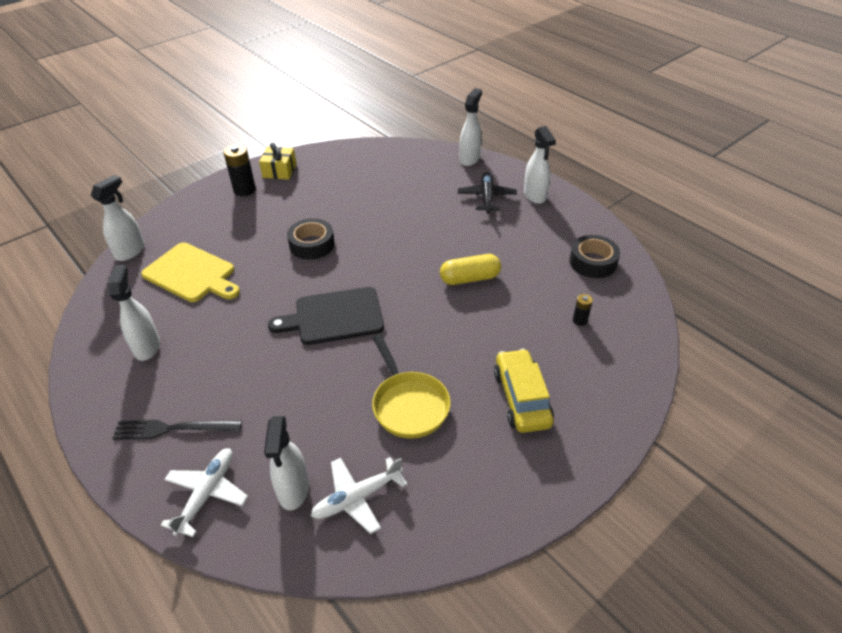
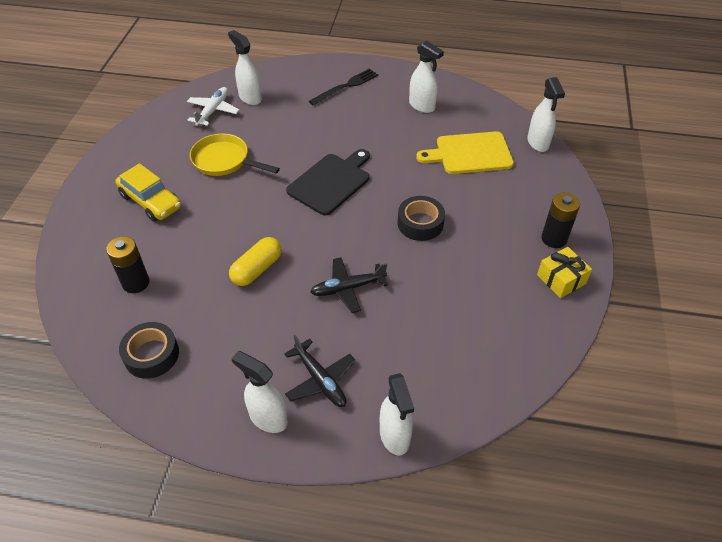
camera: 140 degrees right, 5 degrees up
white plane [161,448,248,537] -> none
black battery [573,294,593,326] -> black battery [106,236,149,293], size x1.88
none -> black plane [310,257,388,313]

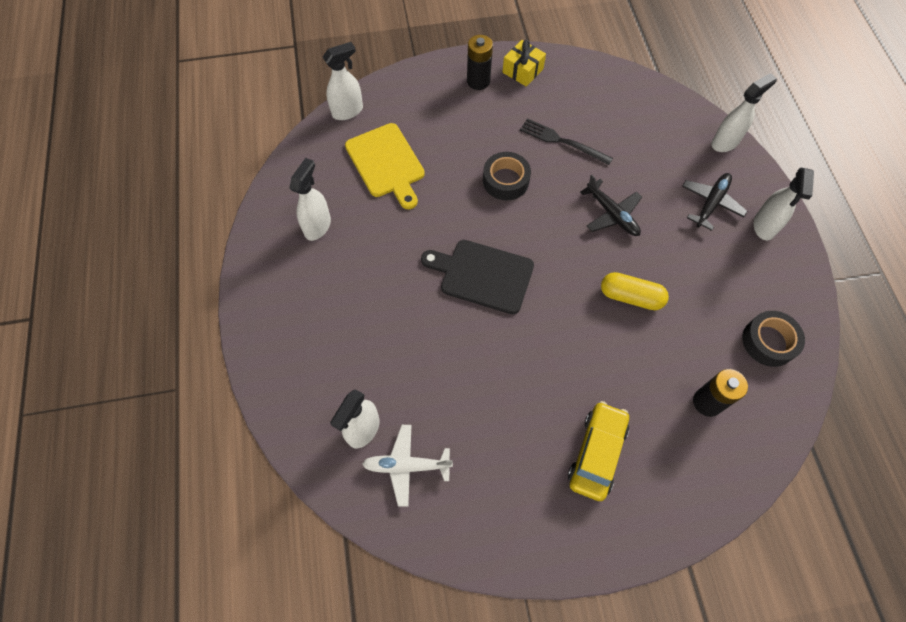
camera: 110 degrees left, 15 degrees up
yellow pan [190,134,280,176] -> none
black fork [309,69,378,106] -> black fork moved to [520,118,613,165]

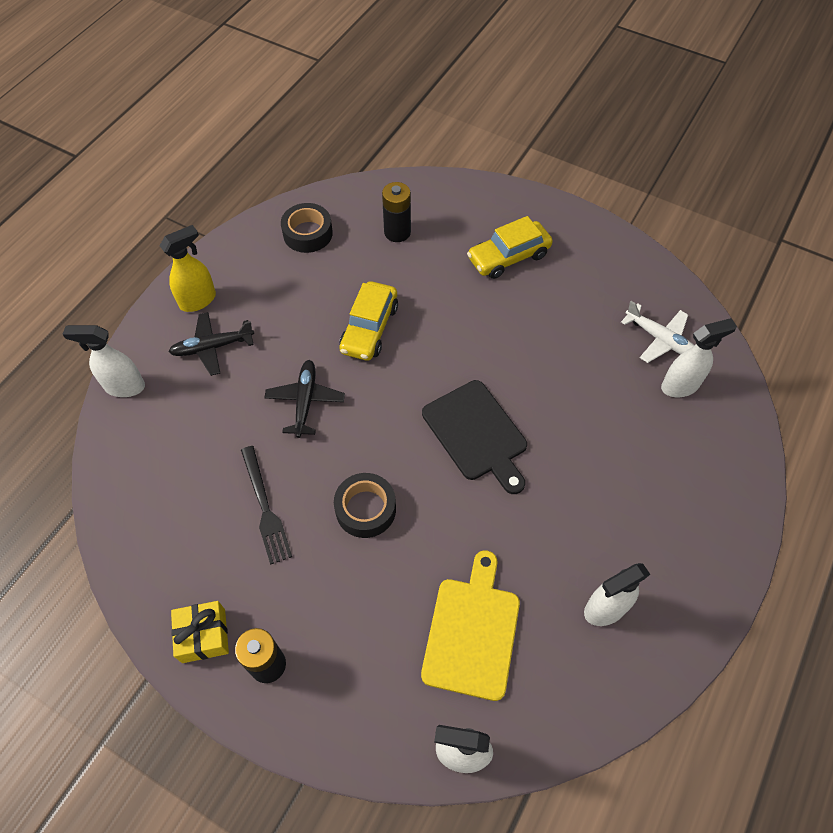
camera: 140 degrees left, 5 degrees down
yellow capsule [601,272,669,310] -> yellow car [340,281,398,361]
white spray bottle [754,167,814,240] -> yellow spray bottle [160,225,216,312]

